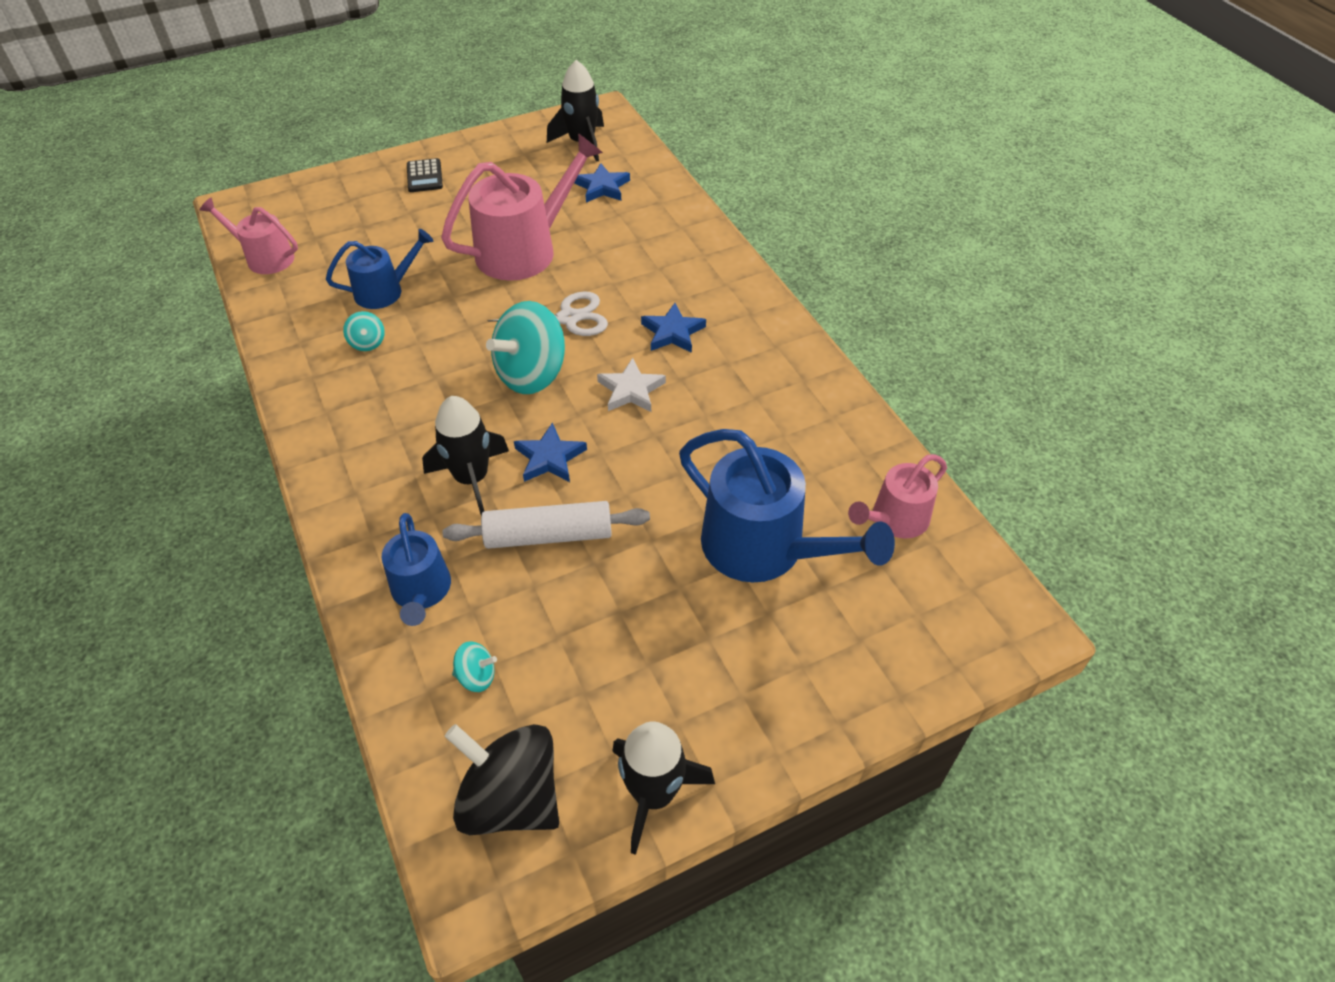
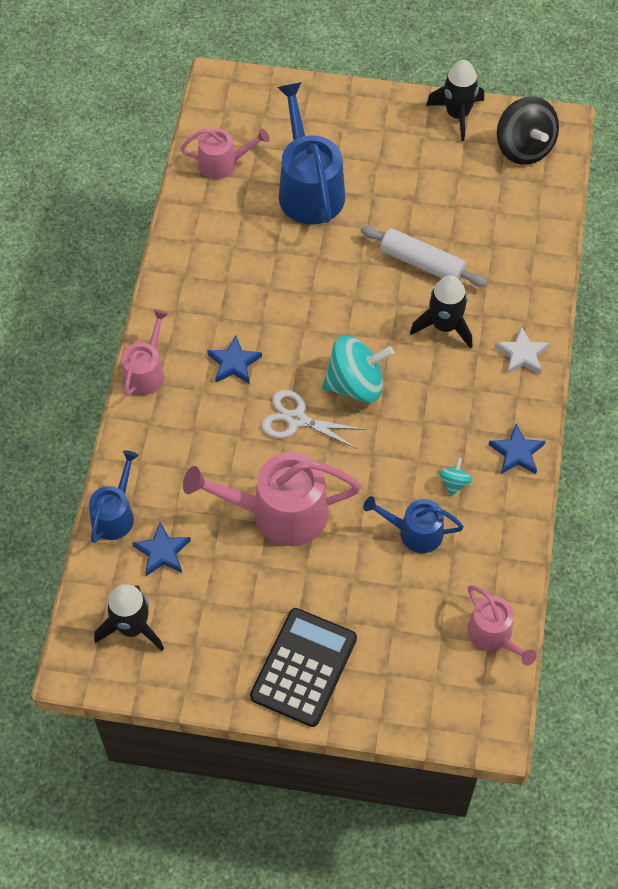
camera: 145 degrees left, 10 degrees up
blue watering can [382,513,451,626] -> blue watering can moved to [89,450,139,543]
black calculator [407,158,443,192] -> black calculator [250,608,357,727], size x2.03
turquoise spinning top [452,641,497,692] -> none
blue star [514,422,587,482] -> blue star moved to [489,423,545,474]
white star [597,358,666,412] -> white star moved to [495,327,550,375]
none -> pink watering can [122,309,168,396]

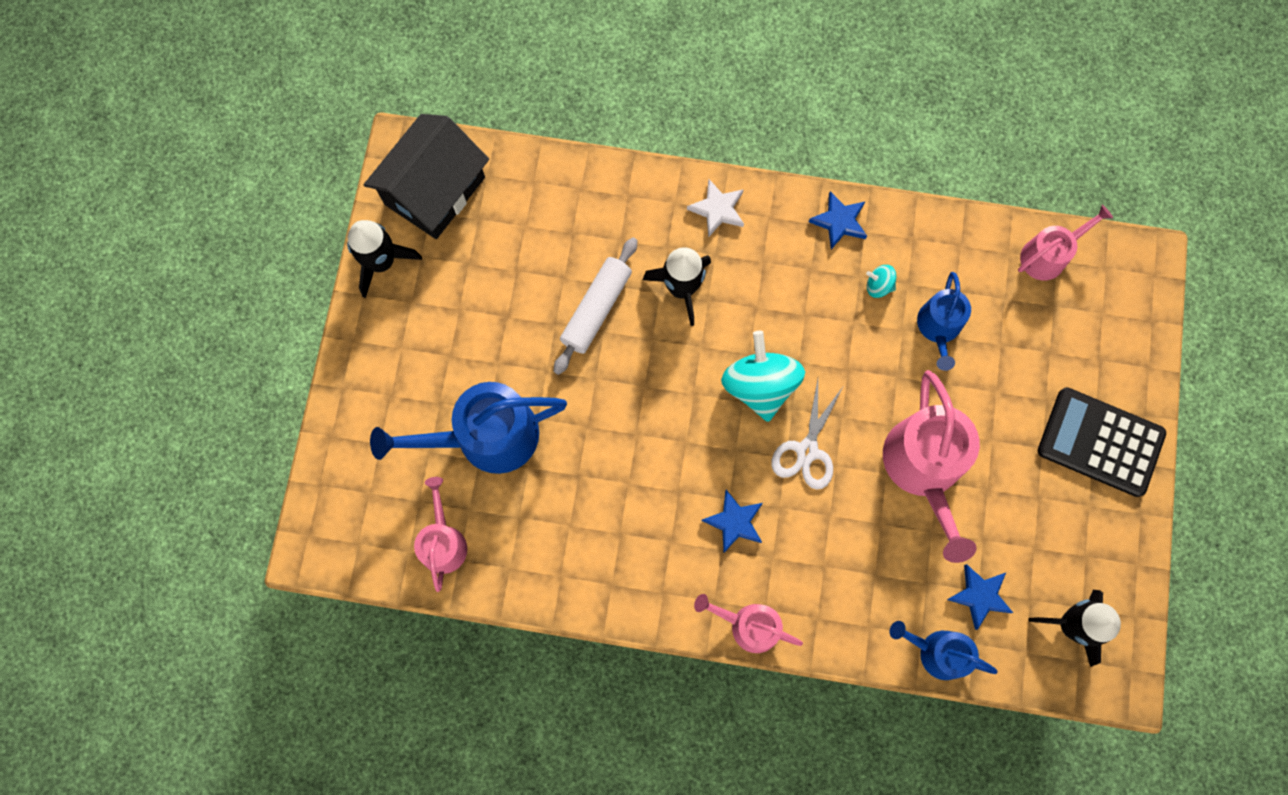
camera: 90 degrees left, 15 degrees up
black spinning top [497,96,559,165] -> black house [364,114,489,239]

